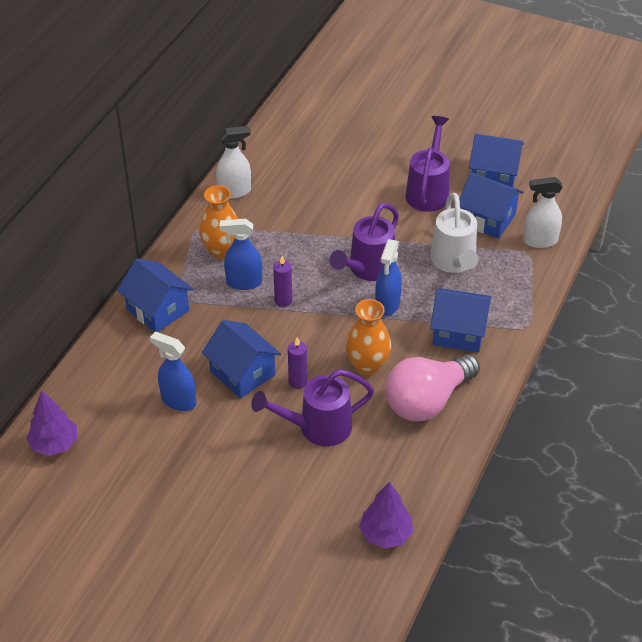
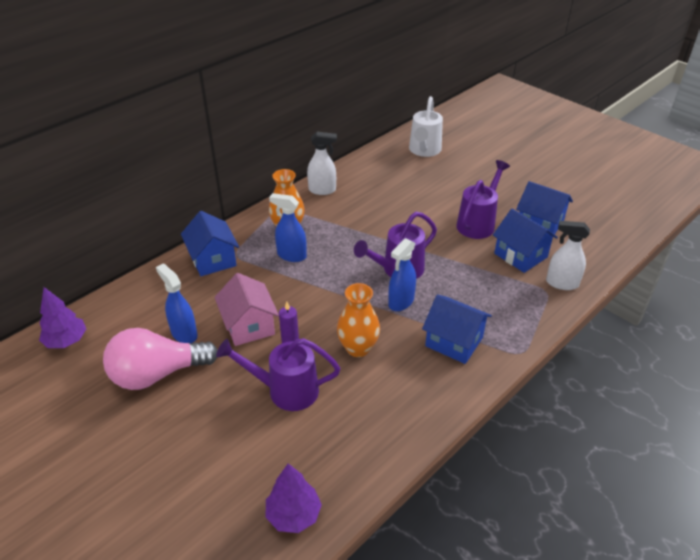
camera: 20 degrees right, 5 degrees down
blue house [202,320,281,398] -> pink house [215,273,279,346]
purple candle [273,256,292,307] -> none
pink light bulb [385,354,480,421] -> pink light bulb moved to [103,328,218,390]
white watering can [430,193,479,273] -> white watering can moved to [409,96,443,157]

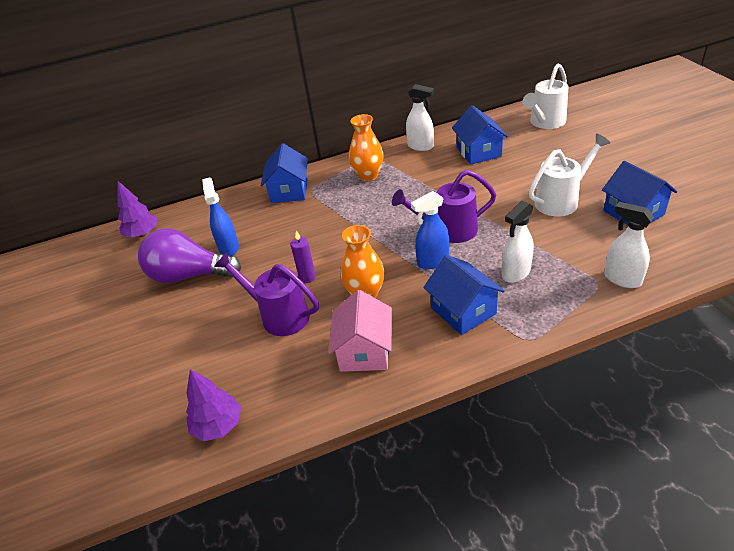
camera: 30 degrees right, 0 degrees up
pink light bulb [103,328,218,390] -> purple light bulb [138,228,241,284]
pink house [215,273,279,346] -> pink house moved to [328,290,392,372]
blue spray bottle [269,193,307,262] -> none
purple watering can [456,160,510,239] -> white watering can [529,134,610,217]
blue house [493,209,558,273] -> blue house moved to [452,105,508,165]
none -> white spray bottle [502,201,533,283]

